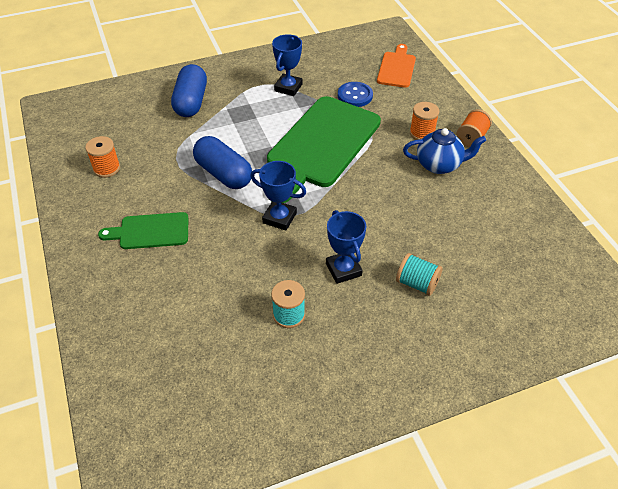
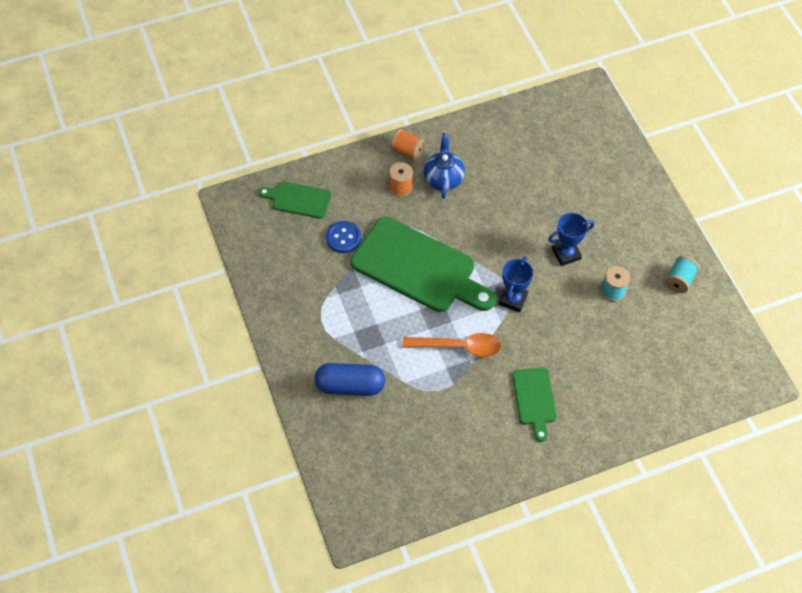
camera: 90 degrees left, 10 degrees up
orange spool [85,136,120,178] -> none
blue capsule [193,136,252,189] -> orange spoon [403,333,502,357]
blue trophy [272,34,302,96] -> none
orange cutting board [377,44,416,88] -> green cutting board [258,182,331,219]
turquoise spool [396,253,443,296] -> turquoise spool moved to [665,256,699,293]

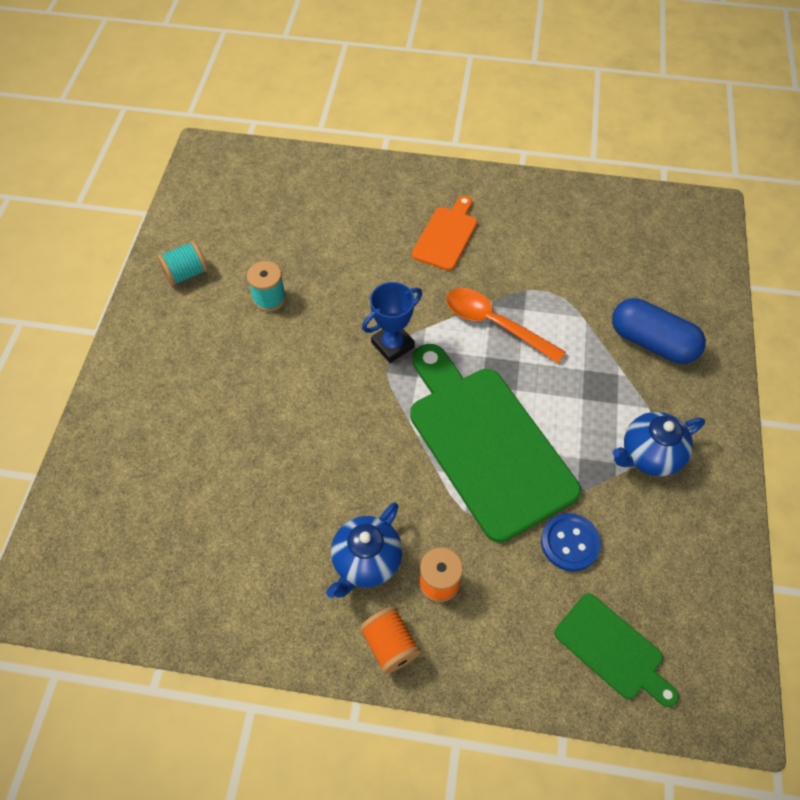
camera: 150 degrees left, 0 degrees up
green cutting board [512,368,557,442] -> orange cutting board [412,196,477,271]
blue trophy [548,213,594,266] -> none
none -> blue teapot [613,412,705,476]

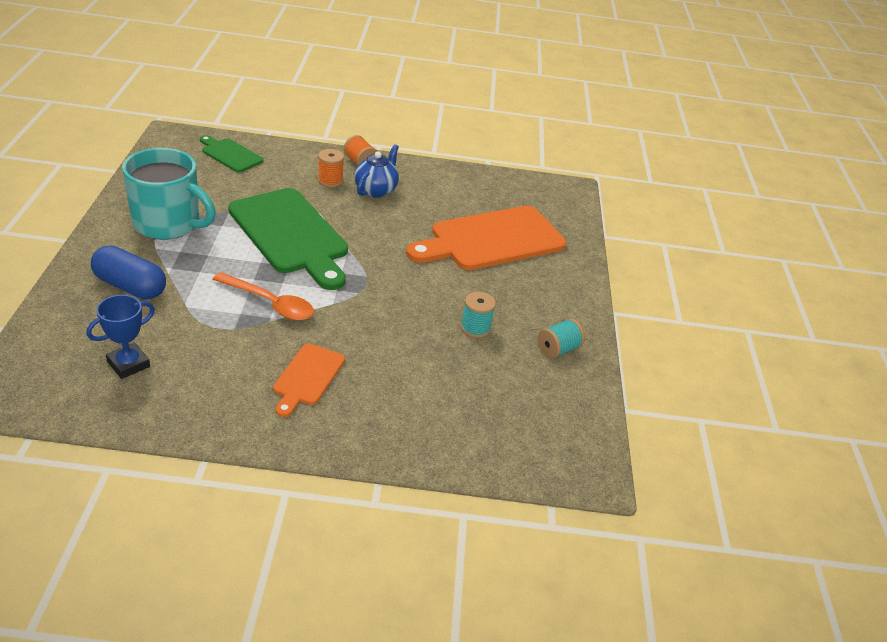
camera: 170 degrees right, 20 degrees down
blue trophy [362,282,422,363] -> blue trophy moved to [87,295,155,379]
blue button [541,513,601,571] -> none
blue teapot [613,412,705,476] -> turquoise mug [122,148,216,240]
none -> orange cutting board [406,206,566,270]

